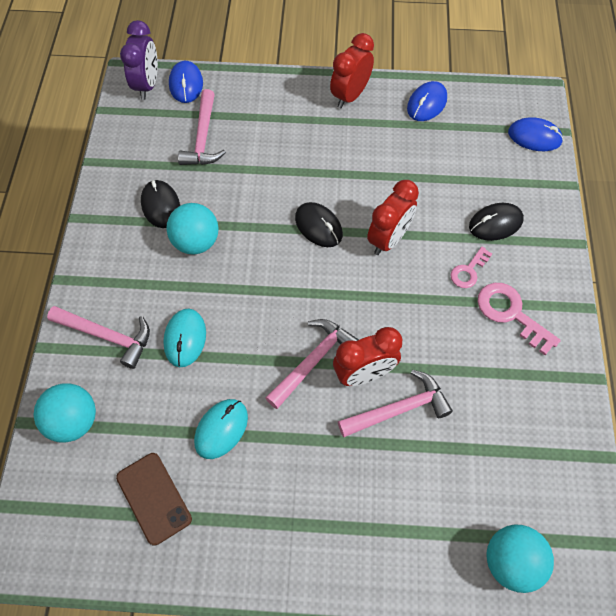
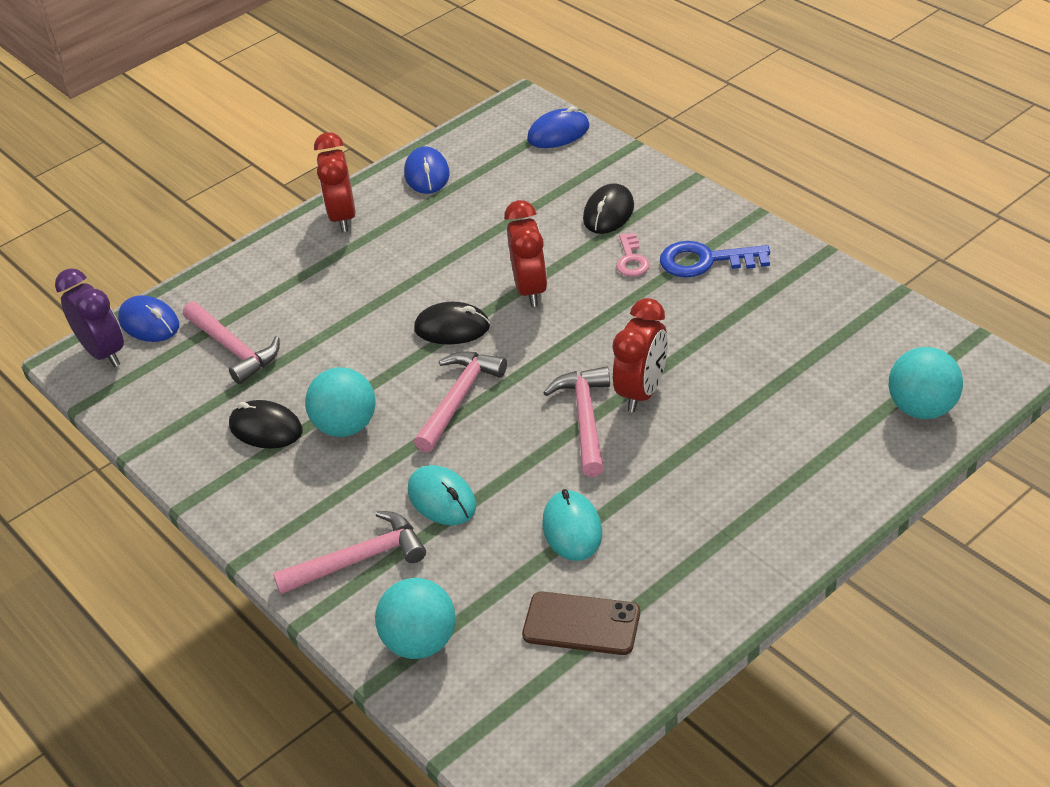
camera: 40 degrees left, 20 degrees down
pink hammer [338,370,453,437] -> pink hammer moved to [414,351,507,453]
pink key [477,283,561,355] -> blue key [660,241,770,277]

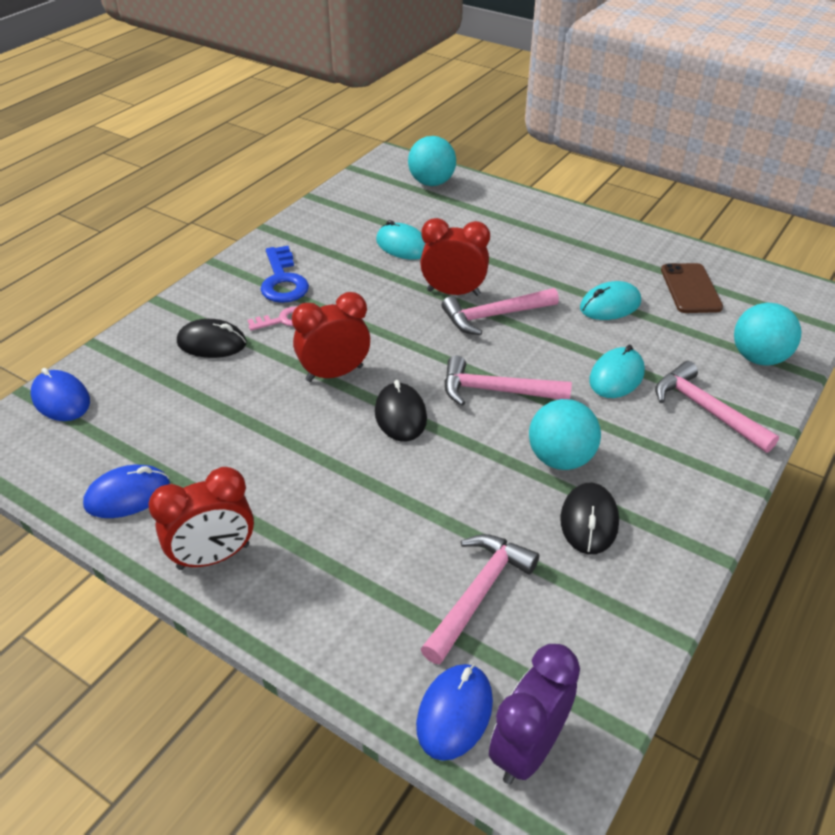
camera: 110 degrees left, 0 degrees up
none -> turquoise mouse [376,220,425,260]

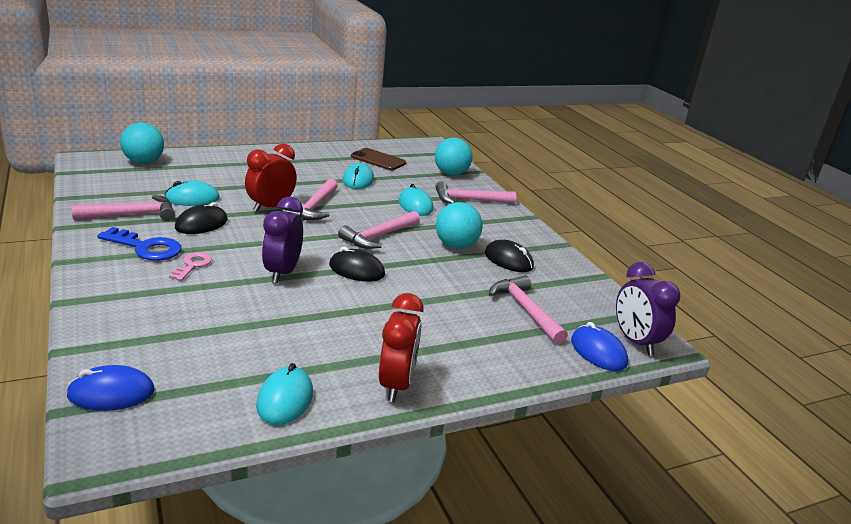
camera: 60 degrees left, 15 degrees down
blue mouse [83,465,170,518] -> turquoise mouse [256,363,313,425]
black mouse [177,319,247,358] -> black mouse moved to [175,202,228,234]
red clock [292,292,370,382] -> purple clock [262,197,303,283]
none -> pink hammer [72,195,175,221]

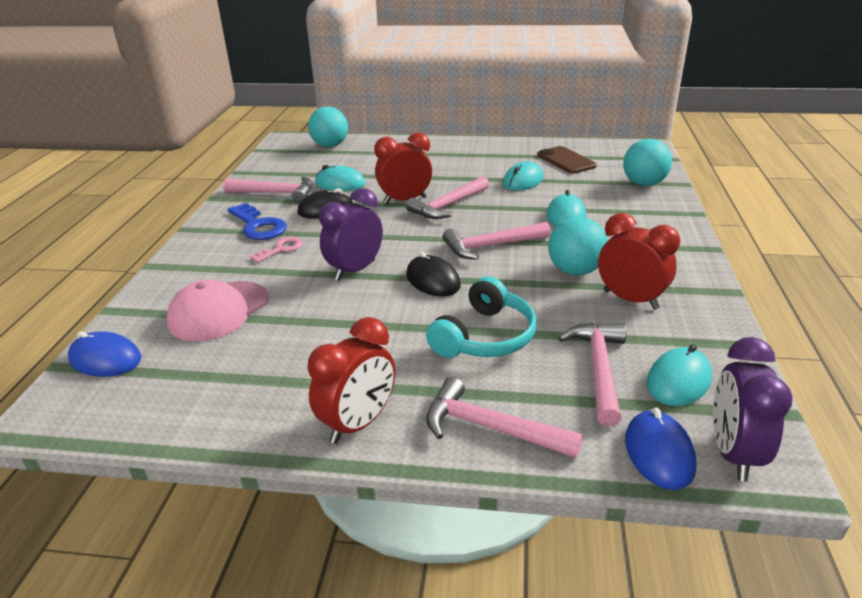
camera: 35 degrees right, 5 degrees up
turquoise mouse [256,363,313,425] -> turquoise mouse moved to [647,344,712,406]
pink hammer [435,181,516,204] -> pink hammer moved to [426,377,583,458]
black mouse [485,240,534,272] -> red clock [598,213,680,310]
none -> pink cap [167,280,269,341]
none -> turquoise headphones [426,276,537,358]

